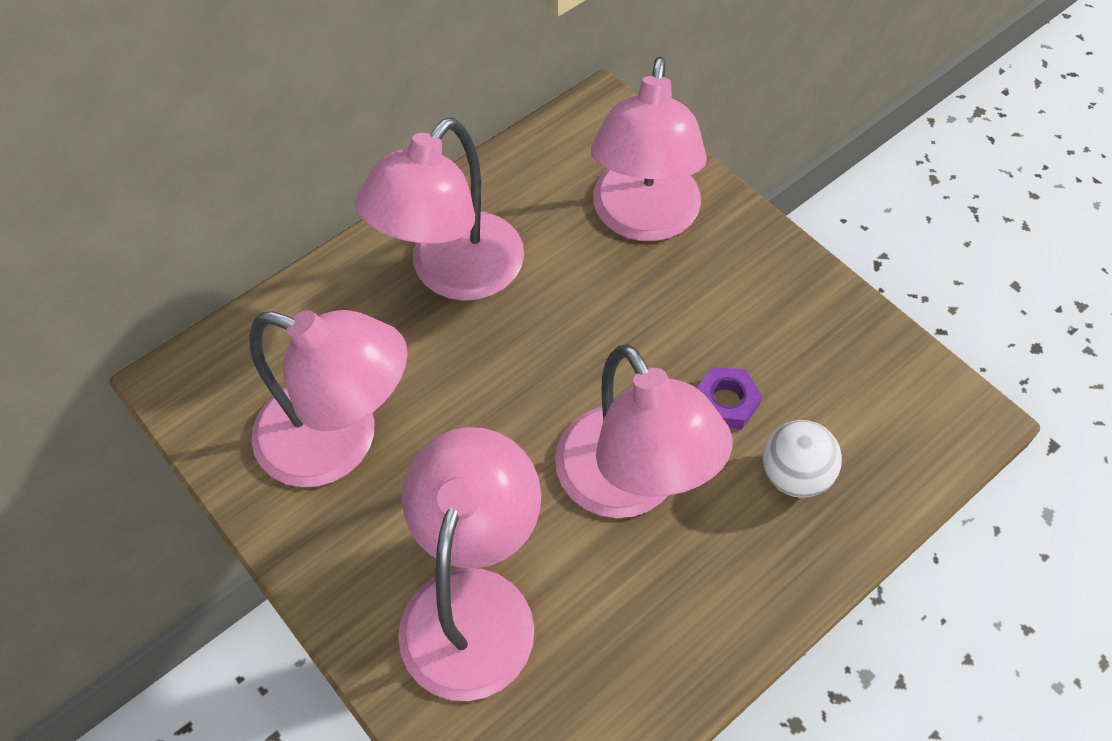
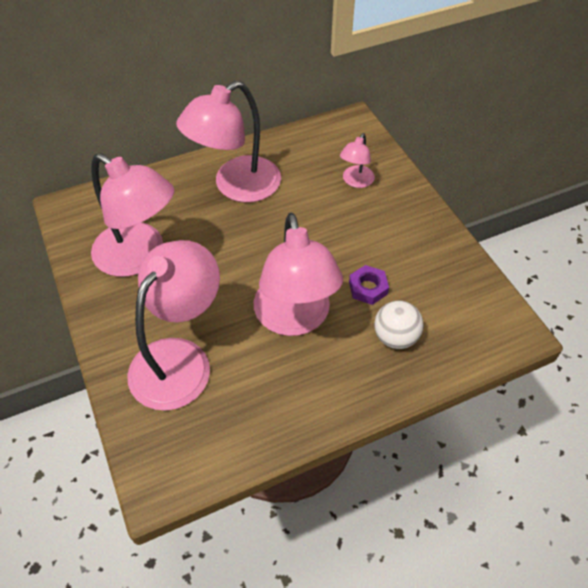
camera: 15 degrees right, 5 degrees down
pink lamp [591,56,707,241] -> pink lamp [340,133,375,188], size x0.49

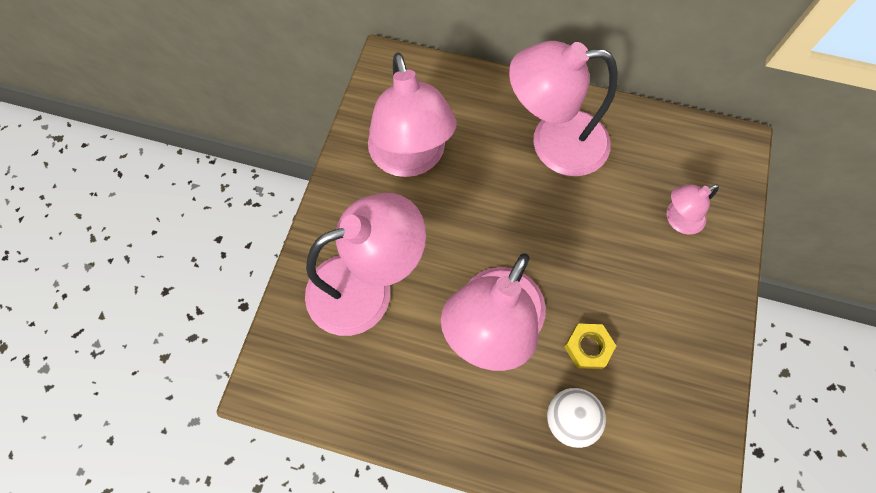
camera: 40 degrees right, 15 degrees up
purple nut [349,265,389,305] -> yellow nut [564,323,616,369]

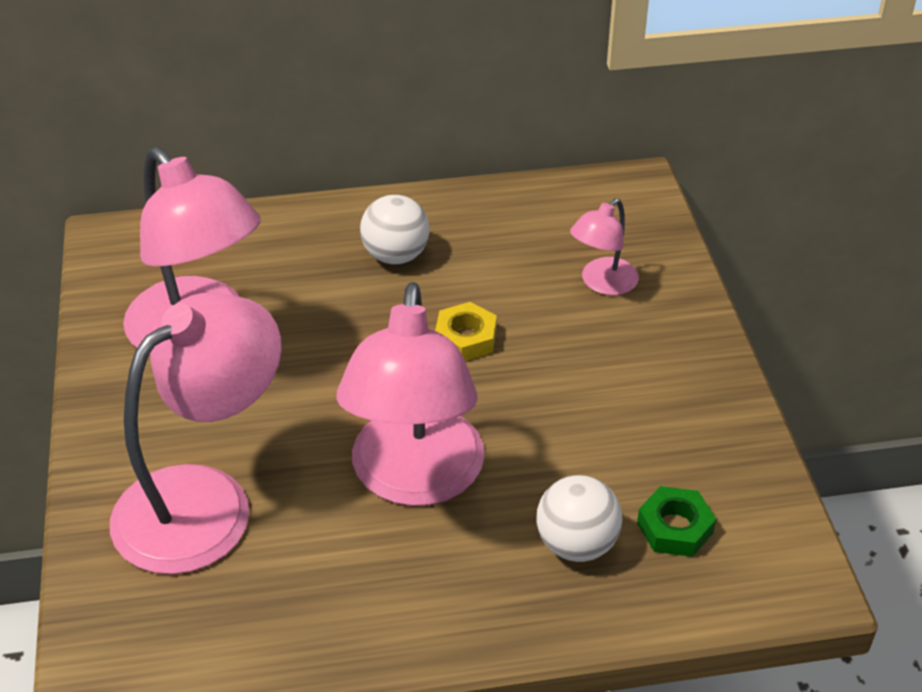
camera: 25 degrees left, 25 degrees down
pink lamp [509,41,618,176] -> white ball [360,195,429,264]
yellow nut [564,323,616,369] -> yellow nut moved to [435,302,497,361]
none -> green nut [637,486,716,557]

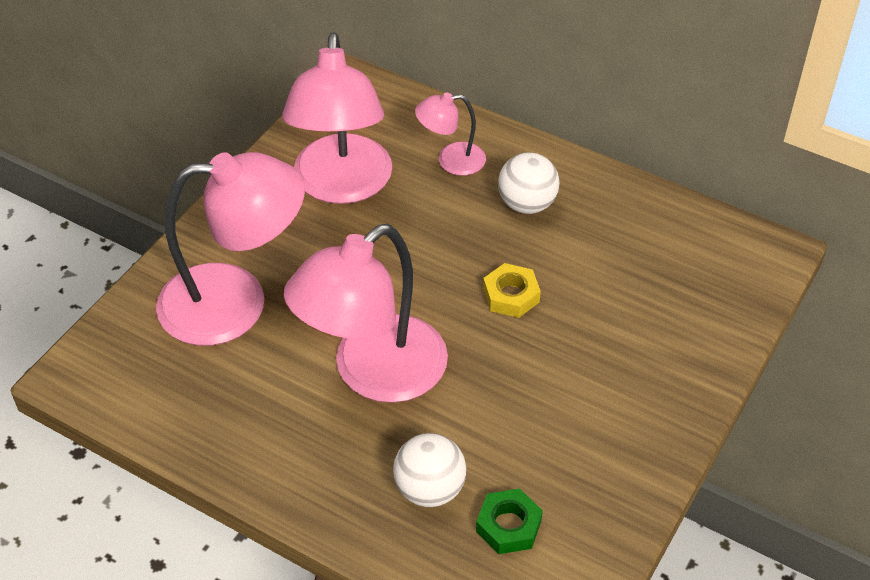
camera: 40 degrees right, 5 degrees up
pink lamp [570,198,639,295] -> pink lamp moved to [415,92,486,176]

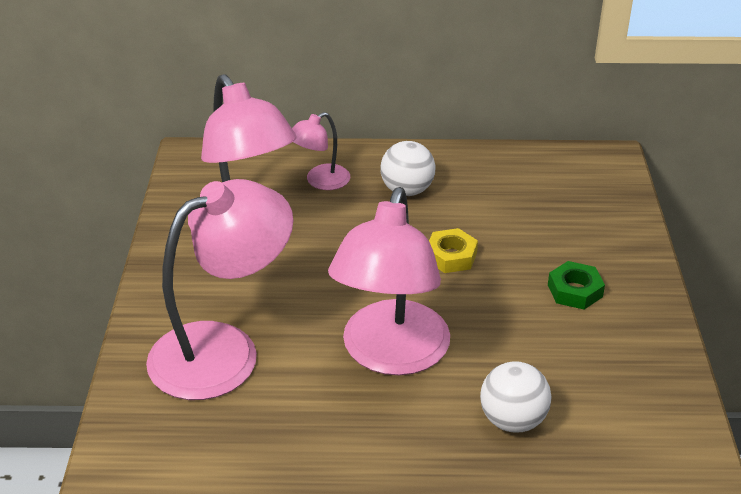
camera: 30 degrees left, 10 degrees down
green nut [476,488,543,554] -> green nut moved to [548,261,605,310]

